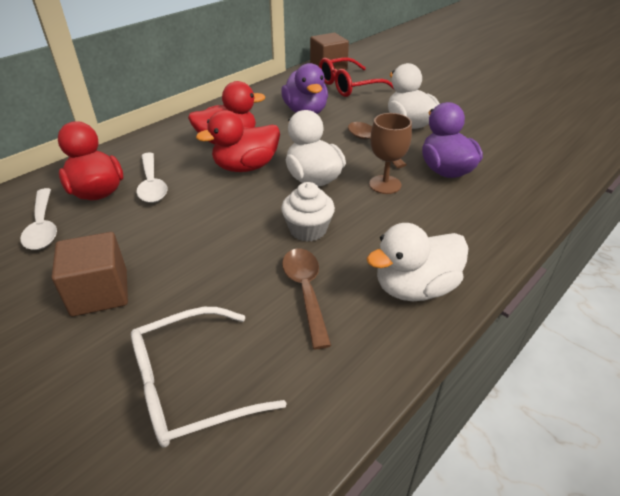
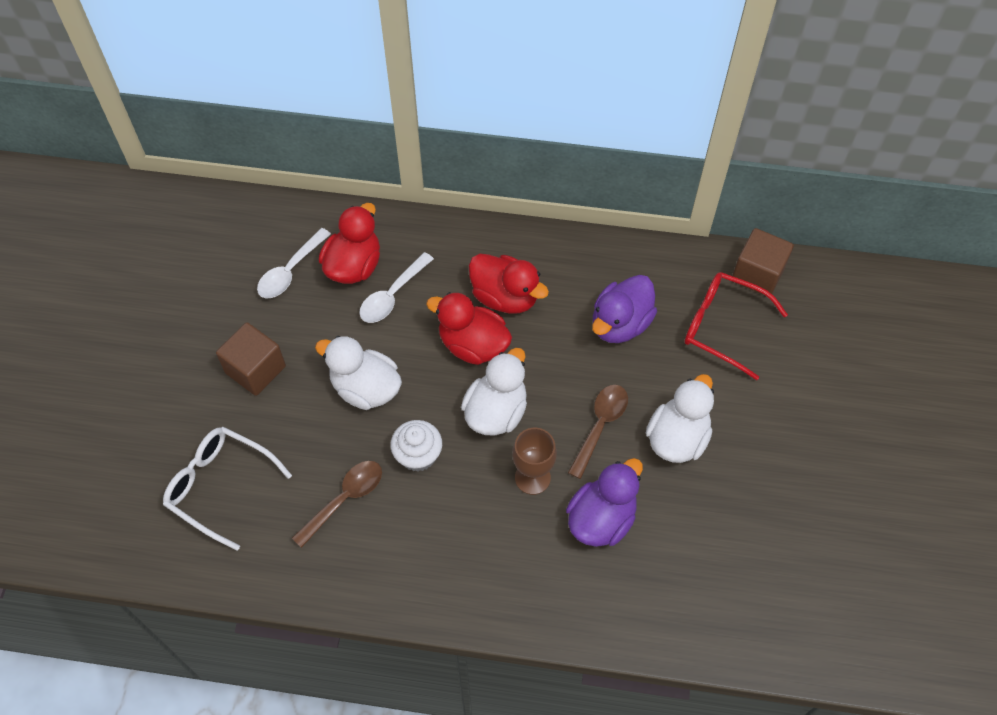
camera: 55 degrees right, 20 degrees up
white duck [366,223,469,301] -> white duck moved to [315,336,402,410]

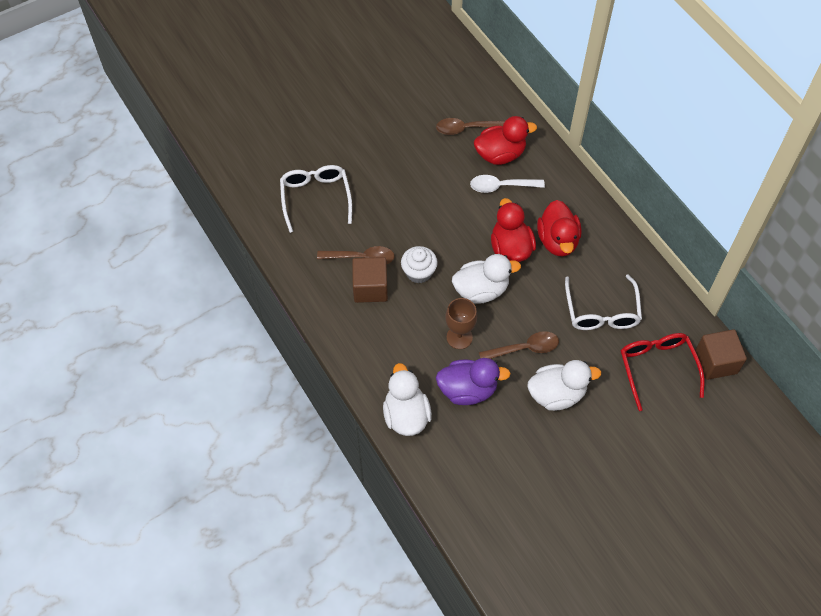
camera: 50 degrees right, 0 degrees up
brown cube [216,322,286,396] -> brown cube moved to [352,257,388,303]
white spoon [257,228,331,298] -> brown spoon [436,118,505,135]
white duck [315,336,402,410] -> white duck moved to [383,363,432,436]
purple duck [592,275,657,343] -> white glasses [565,275,642,330]

